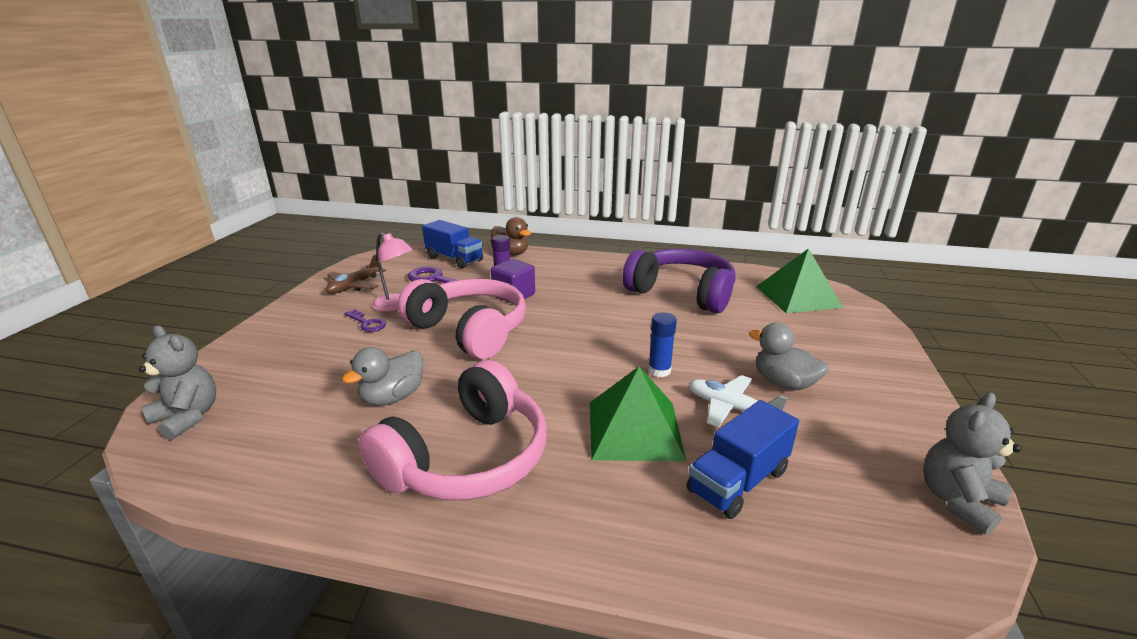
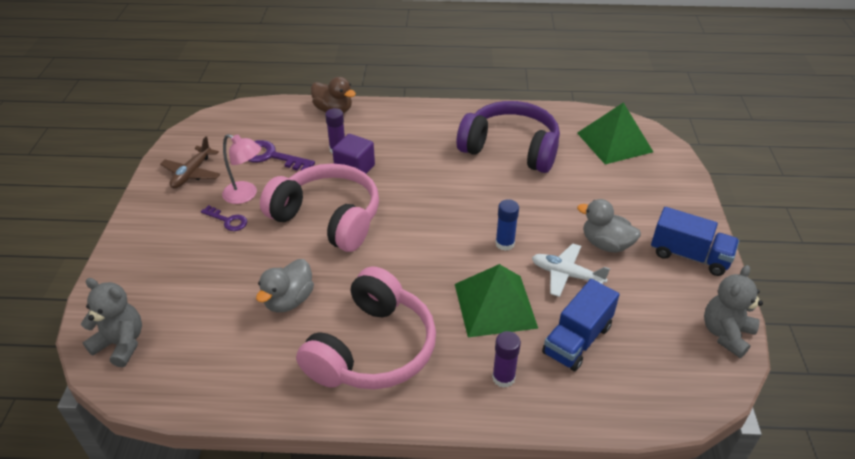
camera: 10 degrees left, 15 degrees up
blue truck [422,220,483,268] -> blue truck moved to [651,207,739,276]
none -> purple glue stick [492,331,521,388]

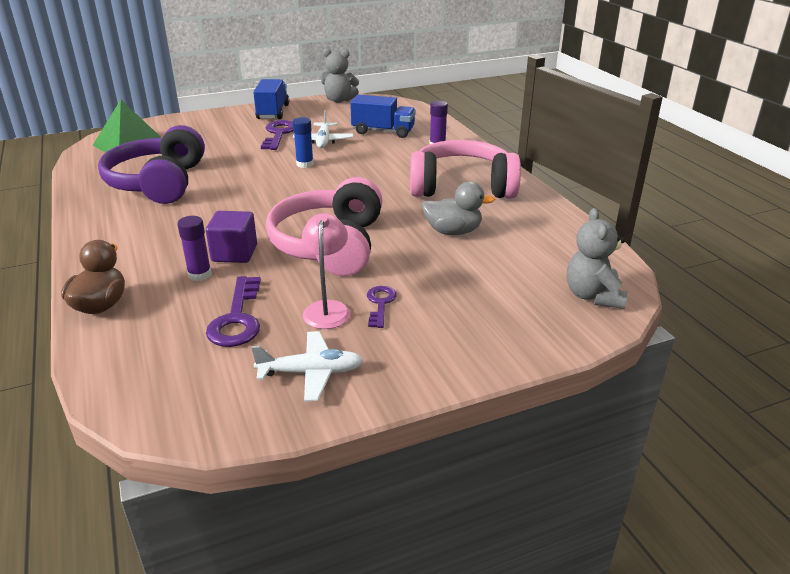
camera: 115 degrees left, 10 degrees down
brown plane [160,136,220,188] -> white plane [251,331,363,402]
green pyramid [455,264,538,337] -> none
grey duck [577,199,641,253] -> purple key [261,120,293,150]

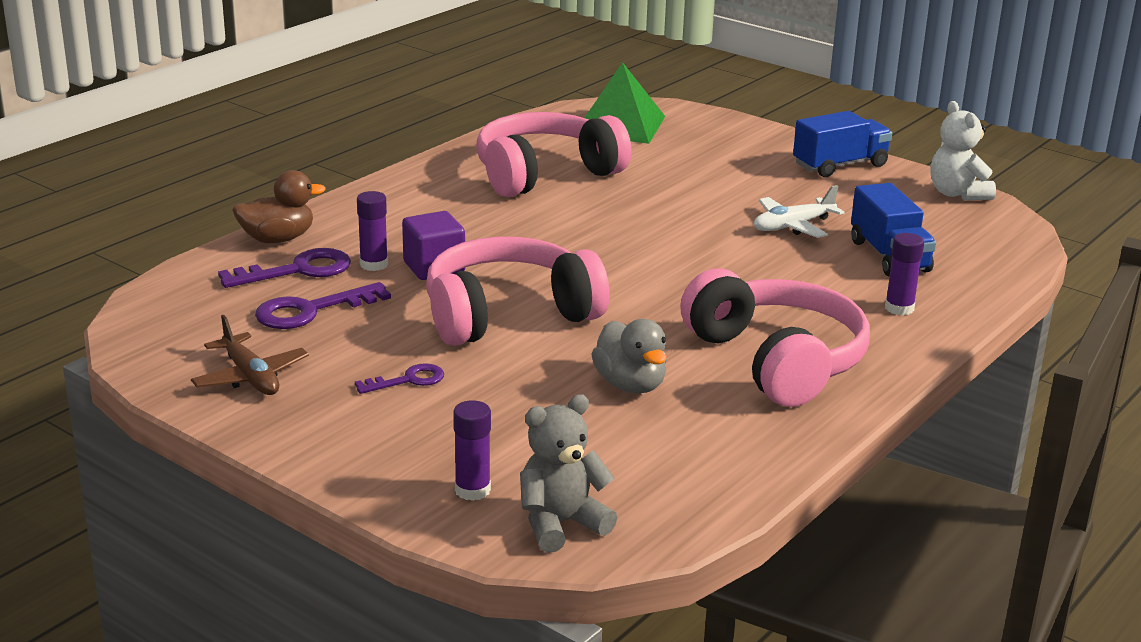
camera: 60 degrees right, 5 degrees down
purple headphones [98,125,205,204] -> pink headphones [476,112,632,197]
white plane [251,331,363,402] -> brown plane [191,315,309,395]
purple key [261,120,293,150] -> purple key moved to [218,248,351,288]
blue glue stick [293,117,314,168] -> none
pink lamp [302,213,351,329] -> none
grey teddy bear [321,48,359,103] -> white teddy bear [930,101,996,200]
none -> purple glue stick [453,400,491,501]

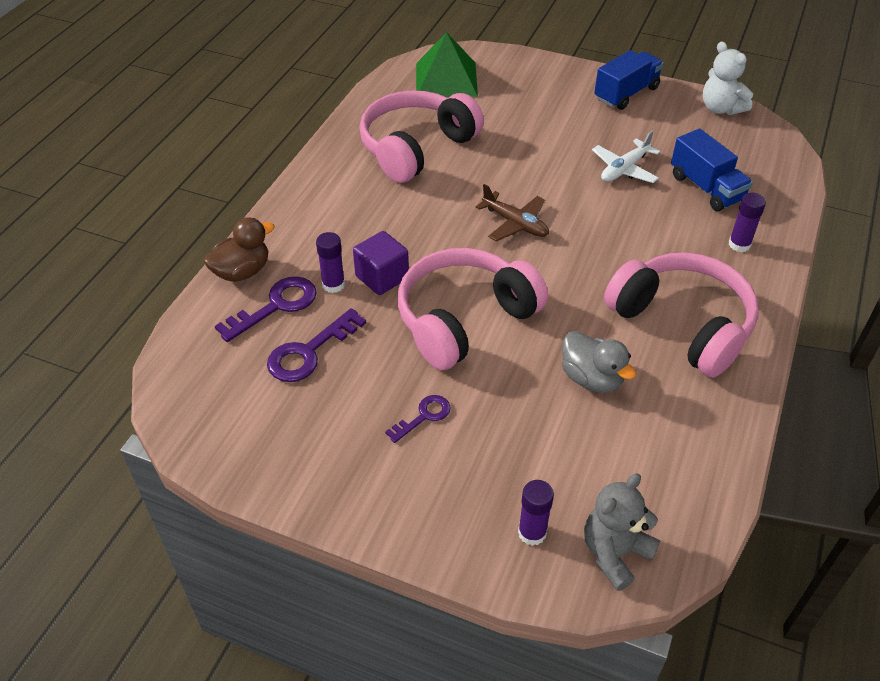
camera: 15 degrees left, 20 degrees up
brown plane [191,315,309,395] -> brown plane moved to [476,184,549,241]

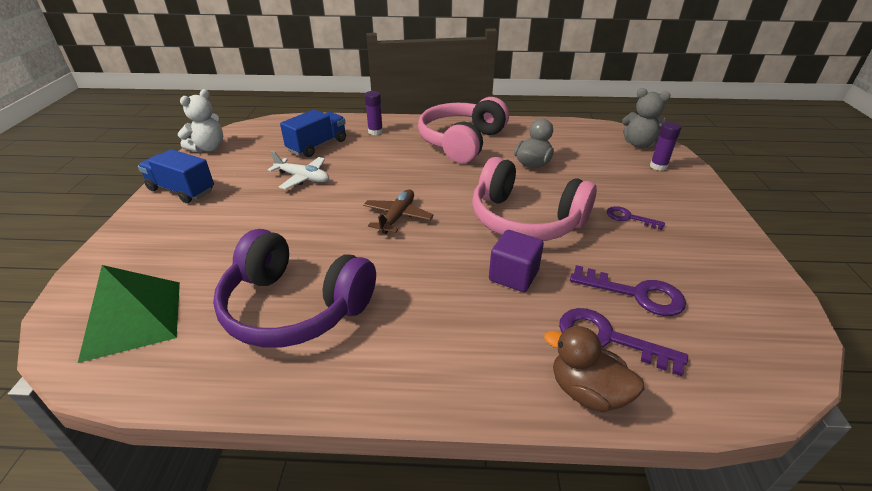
camera: 110 degrees left, 10 degrees down
purple glue stick [316,232,345,293] -> none
pink headphones [359,90,484,183] -> purple headphones [213,229,376,348]

